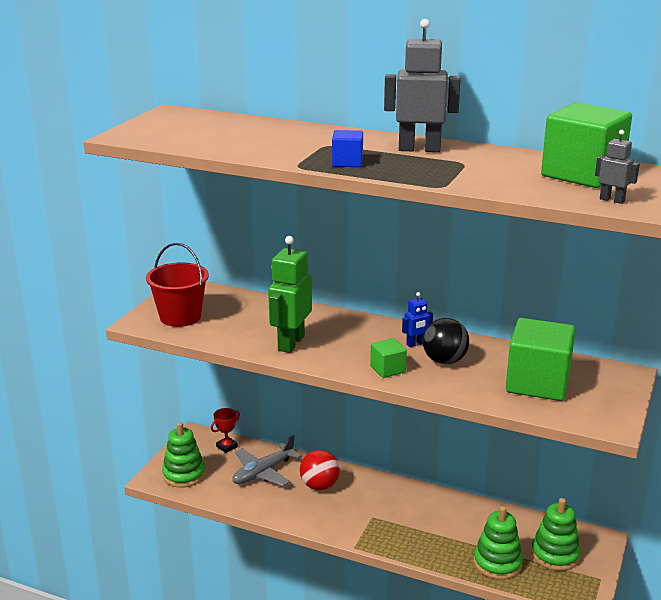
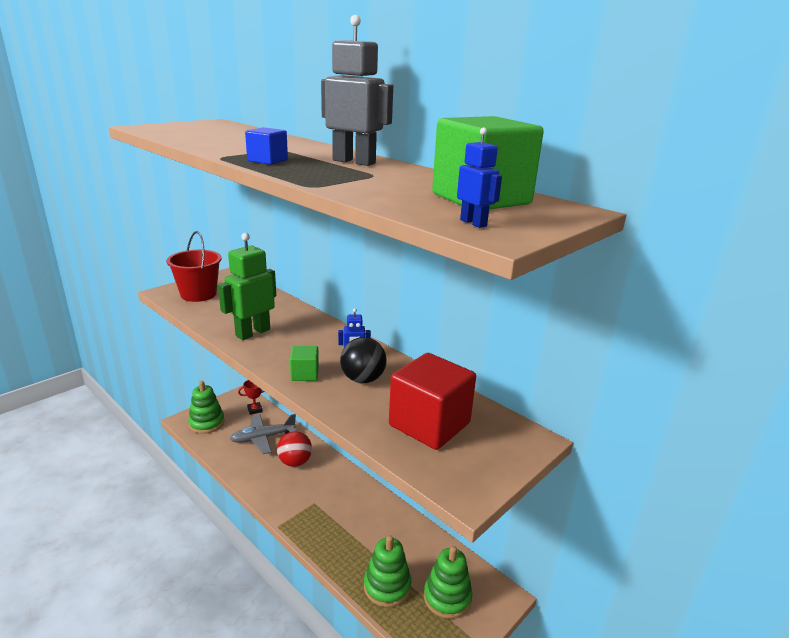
camera: 20 degrees right, 0 degrees up
green cube [506,318,576,401] -> red cube [389,353,476,450]
grey robot [595,130,640,204] -> blue robot [457,127,502,228]

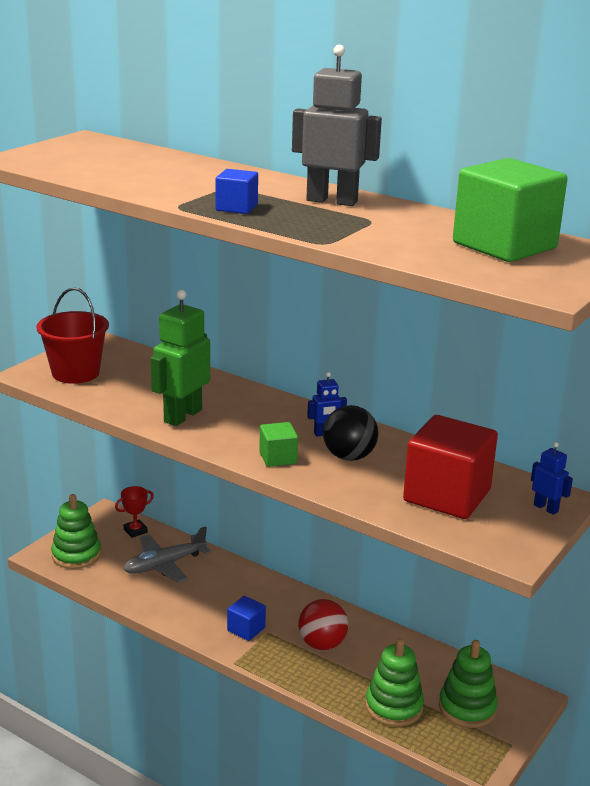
camera: 10 degrees left, 0 degrees up
red ball [277,431,312,467] -> red ball moved to [298,599,348,650]
blue robot [457,127,502,228] -> blue robot moved to [531,442,573,515]
none -> blue cube [227,596,266,641]

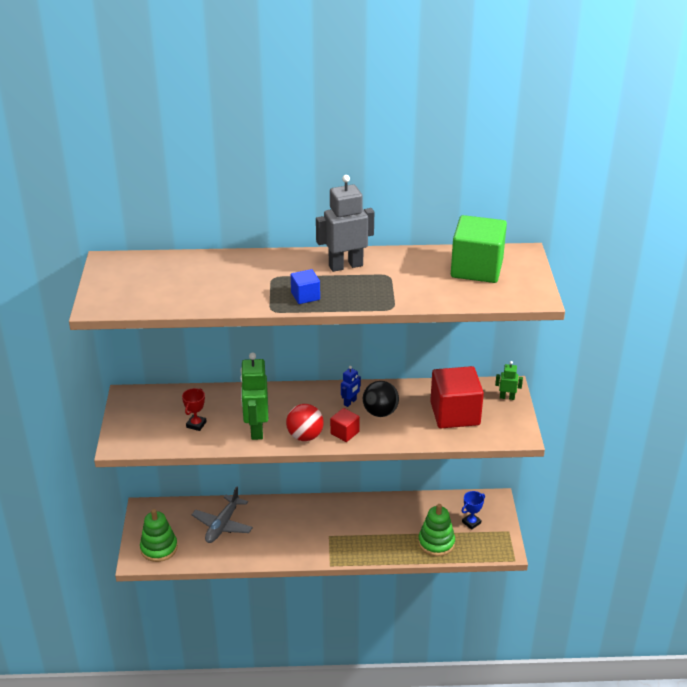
camera: 35 degrees left, 10 degrees up
red bucket [37,287,109,384] -> none
red trophy [115,486,154,538] -> red trophy moved to [182,388,207,431]
blue cube [227,596,266,641] -> none
green cube [259,422,298,467] -> red cube [330,408,360,442]
red ball [298,599,348,650] -> red ball moved to [286,404,324,441]
green stacking toy [439,640,498,728] -> blue trophy [462,491,485,530]
blue robot [531,442,573,515] -> green robot [495,361,523,400]

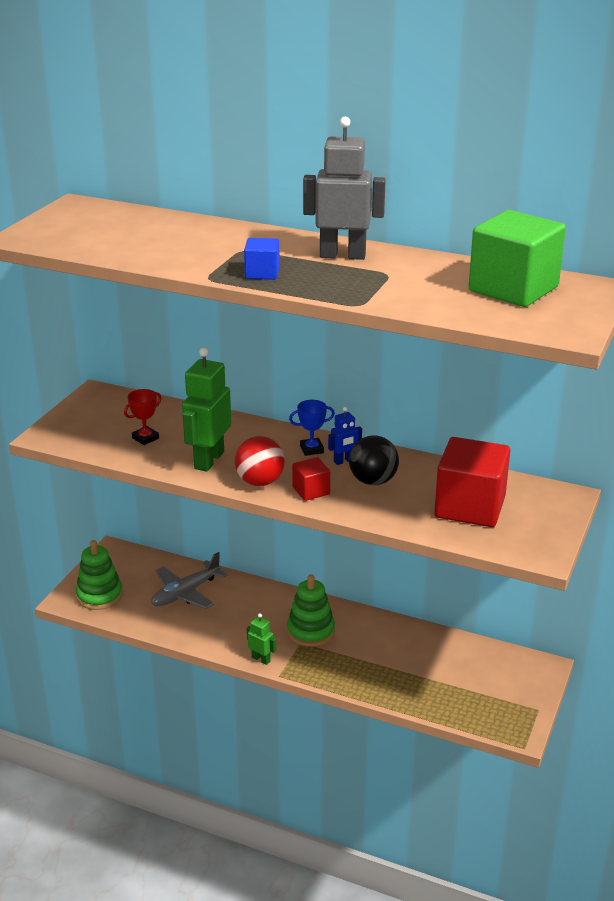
camera: 25 degrees right, 5 degrees down
green stacking toy [418,504,455,556] -> green stacking toy moved to [287,574,335,647]
blue trophy [462,491,485,530] -> blue trophy moved to [289,400,335,456]
green robot [495,361,523,400] -> green robot moved to [247,613,276,665]

